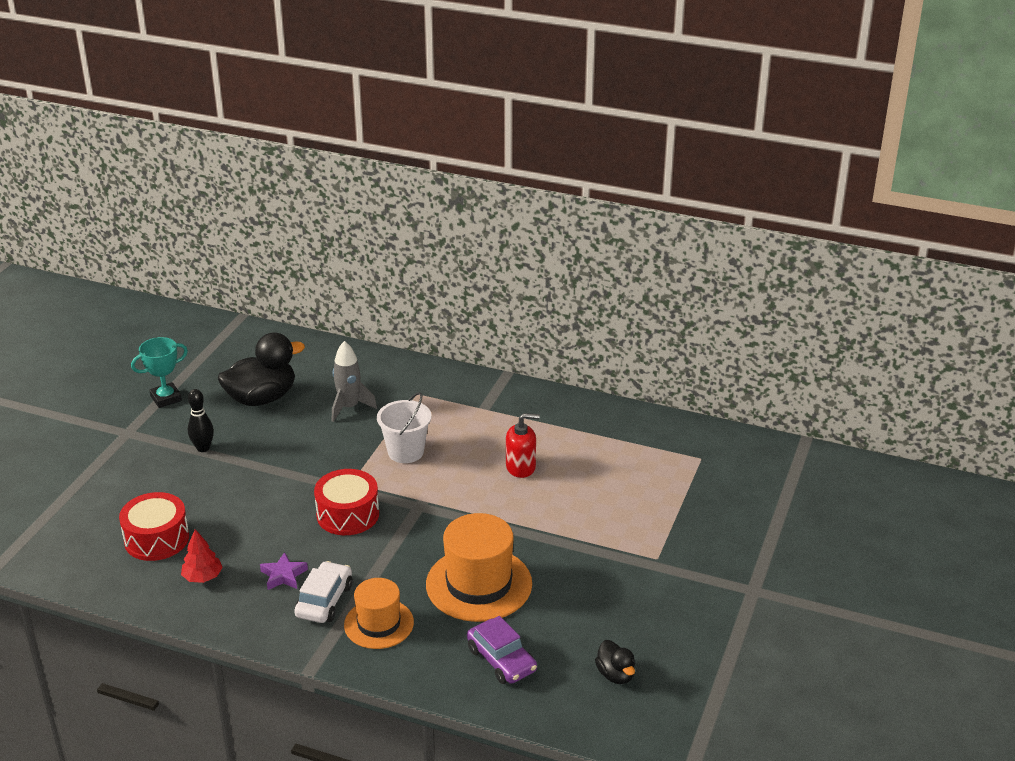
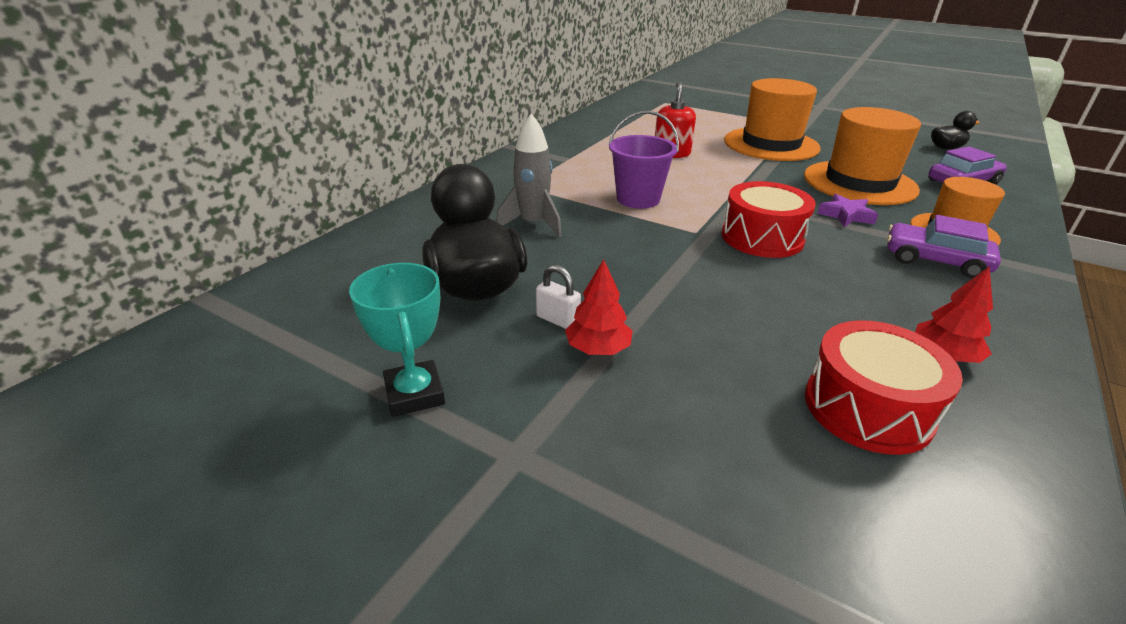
camera: 80 degrees left, 0 degrees up
black bowling pin [188,389,214,452] -> red tree [565,259,633,355]
purple star [260,552,308,590] -> purple star moved to [817,194,878,227]
white car [294,561,353,623] -> purple car [887,215,1001,278]
white bucket [377,392,431,463] -> purple bucket [608,111,679,208]
none -> white padlock [536,264,581,329]
none -> orange hat [724,78,820,161]

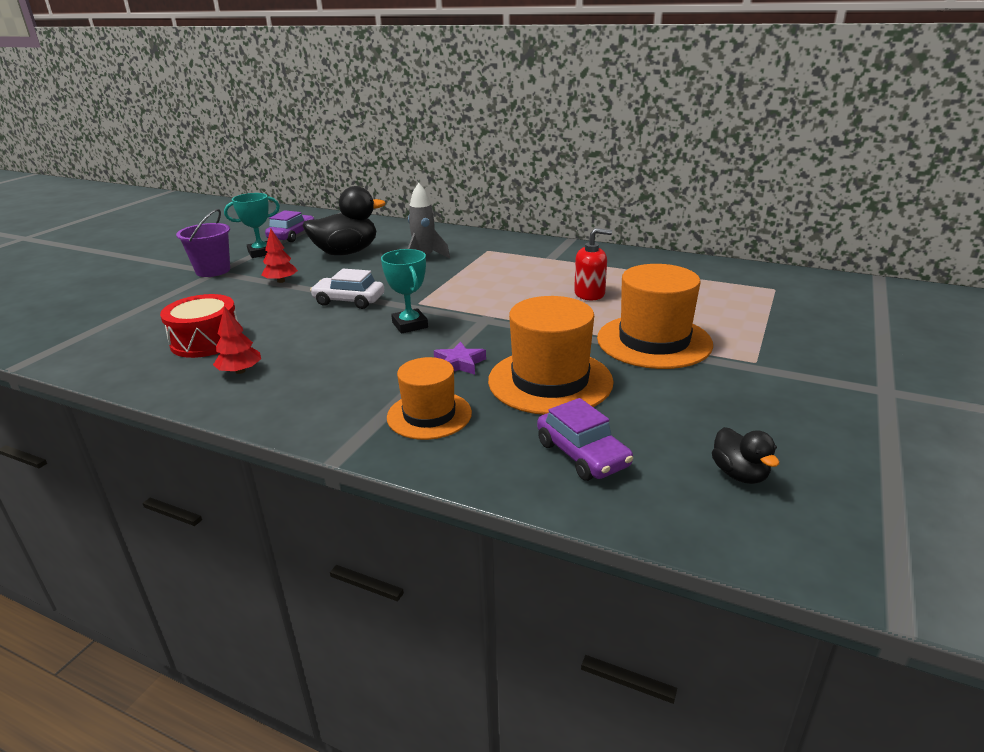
camera: 85 degrees right, 5 degrees down
white padlock [536,264,581,329] -> none
purple bucket [608,111,679,208] -> purple bucket moved to [176,209,230,277]
red drum [722,181,816,258] -> turquoise trophy [381,249,428,333]
purple car [887,215,1001,278] -> purple car moved to [265,210,314,242]
none -> white car [310,269,384,309]

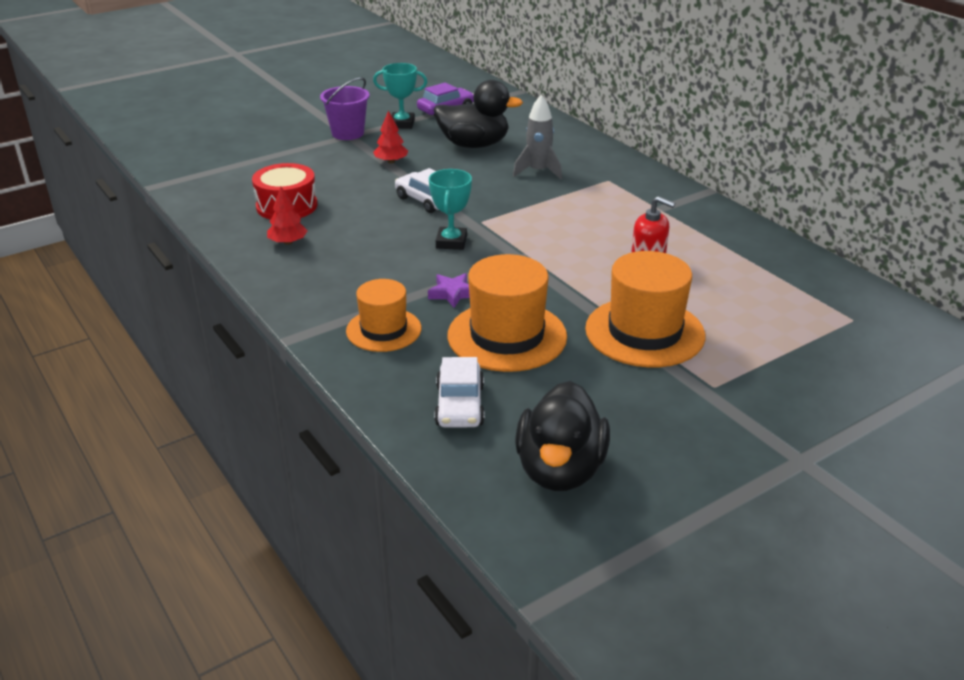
camera: 30 degrees right, 5 degrees up
purple car [537,398,633,481] -> white car [434,357,485,427]
black duck [712,427,779,484] -> black duck [515,381,610,491], size x1.99

